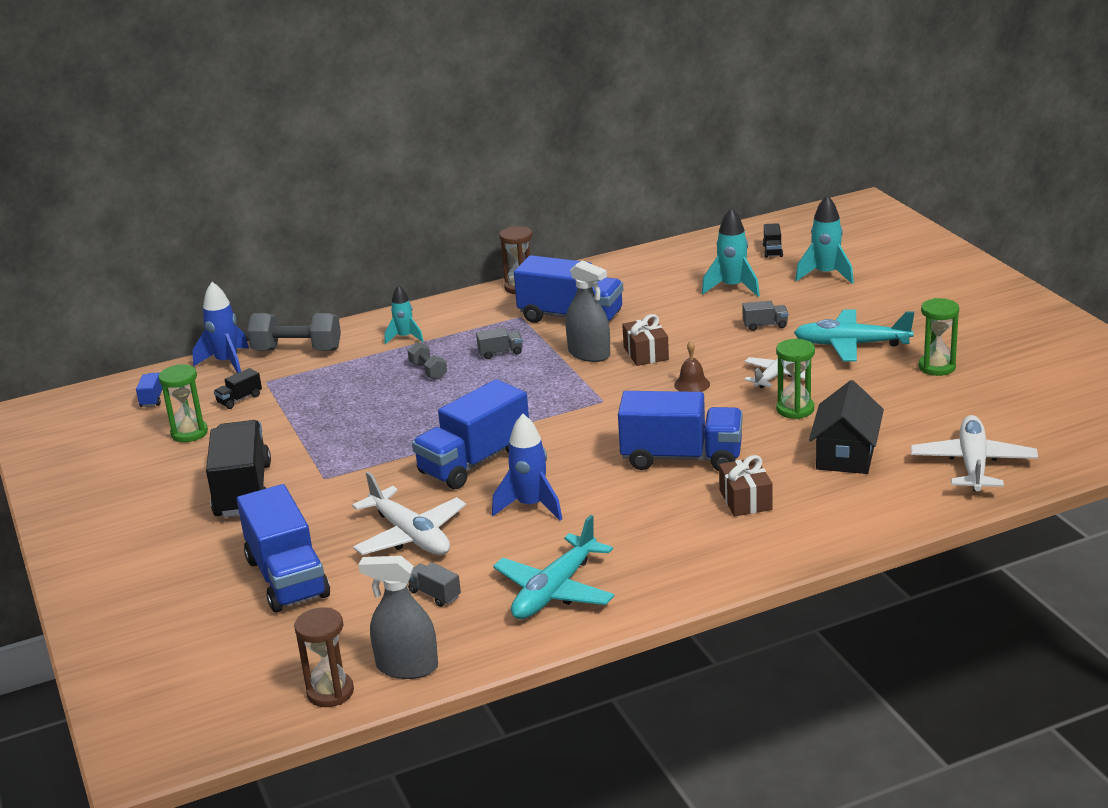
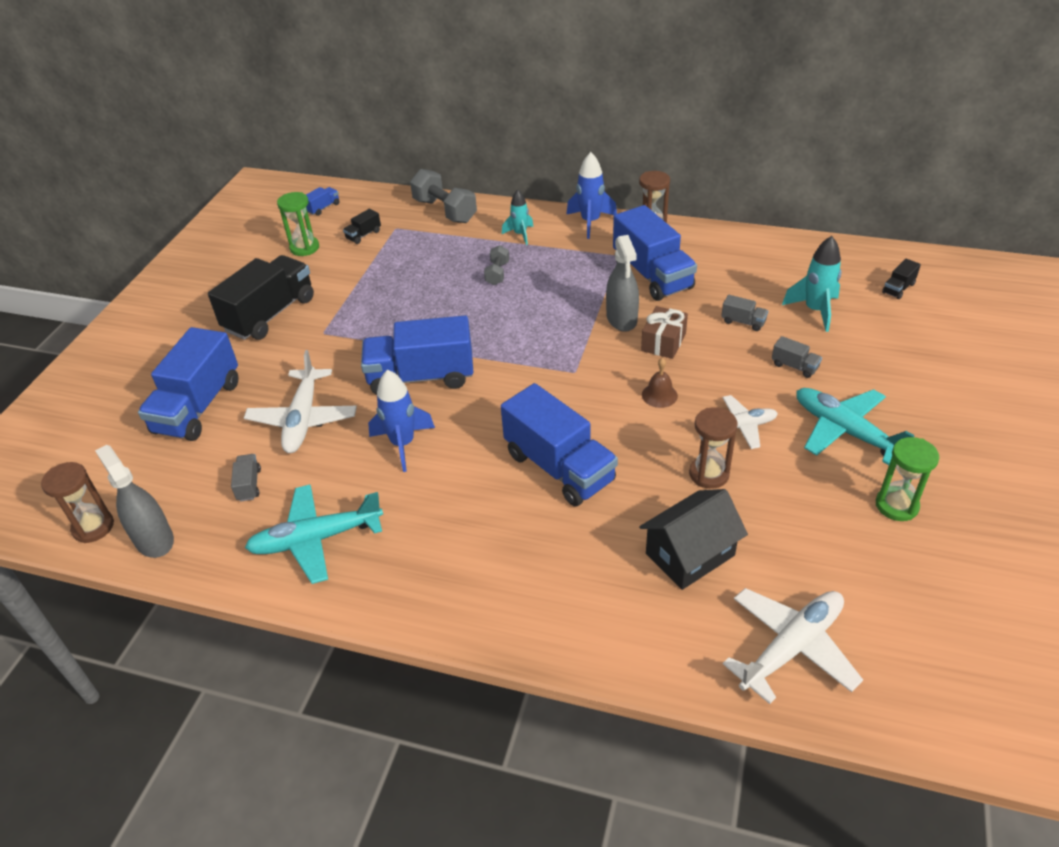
camera: 40 degrees right, 15 degrees up
blue rocket [192,282,249,373] -> blue rocket moved to [566,152,617,239]
black truck [214,368,262,409] -> black truck turned 45 degrees counterclockwise [343,209,381,244]
grey truck [476,328,523,359] -> grey truck moved to [721,295,768,331]
brown gift [719,455,773,516] -> none
green hourglass [776,339,815,419] -> brown hourglass [689,407,738,489]
turquoise rocket [795,195,854,284] -> none

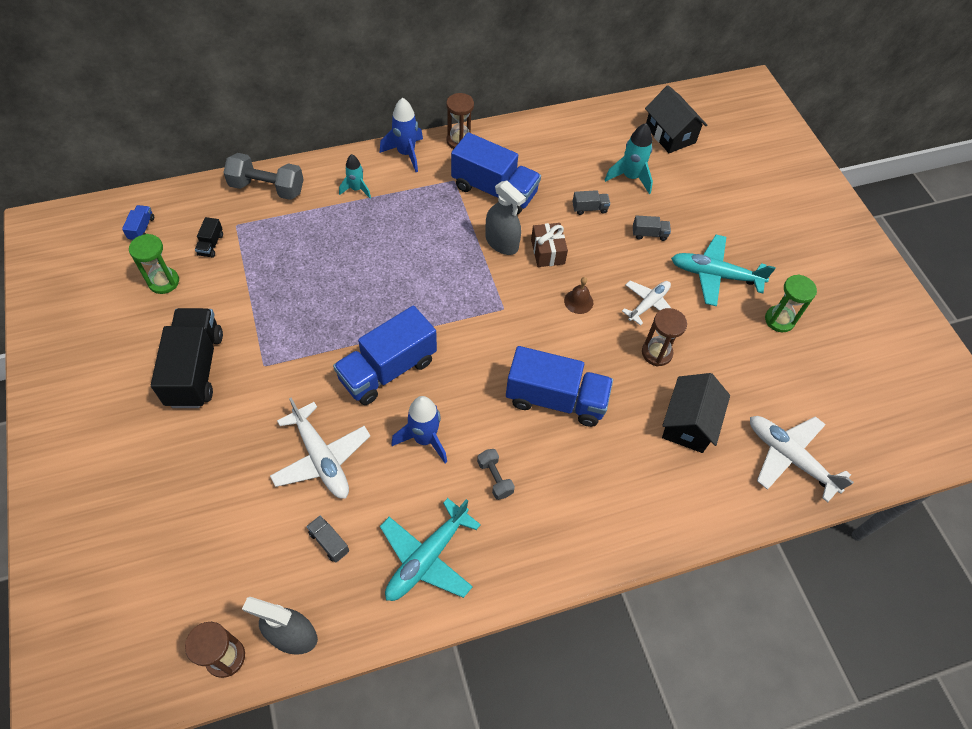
camera: 40 degrees left, 15 degrees up
blue truck [138,327,238,441] -> none
grey dumbbell [484,245,509,285] -> grey dumbbell moved to [477,449,515,500]
white plane [723,588,863,704] -> white plane turned 60 degrees counterclockwise [750,416,854,502]
black truck [882,259,921,299] -> black house [645,85,708,153]

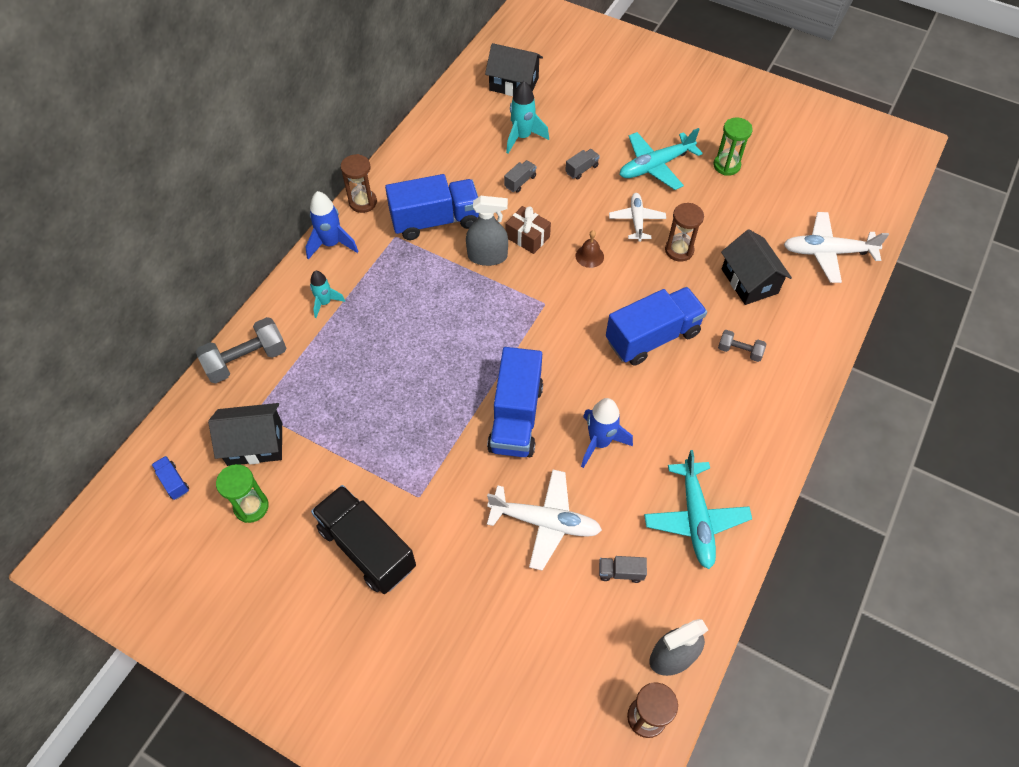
camera: 40 degrees left, 0 degrees up
black truck [195,217,223,258] -> black house [208,403,282,466]
grey dumbbell [477,449,515,500] -> grey dumbbell moved to [718,330,766,362]

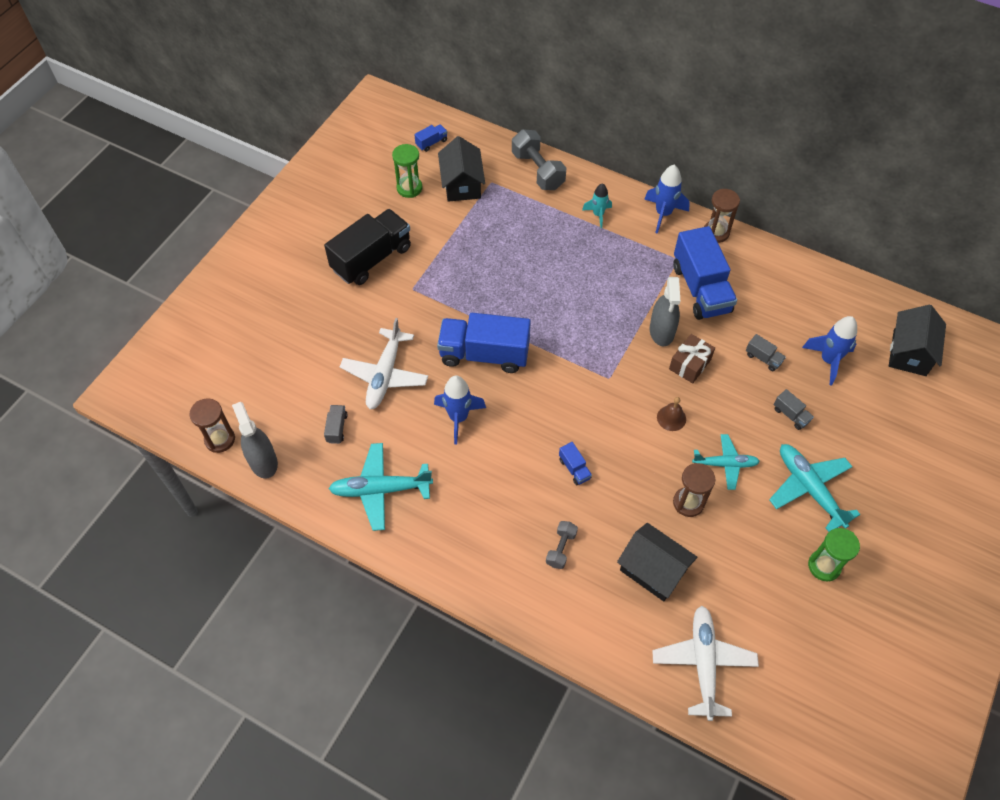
camera: 90 degrees right, 0 degrees up
turquoise rocket [506,81,549,153] -> blue rocket [802,316,857,385]
blue truck [606,287,707,366] -> blue truck [559,442,592,485], size x0.42
white plane [609,193,666,242] -> turquoise plane [692,434,760,490]
black house [721,229,792,305] -> black house turned 60 degrees clockwise [617,523,697,601]

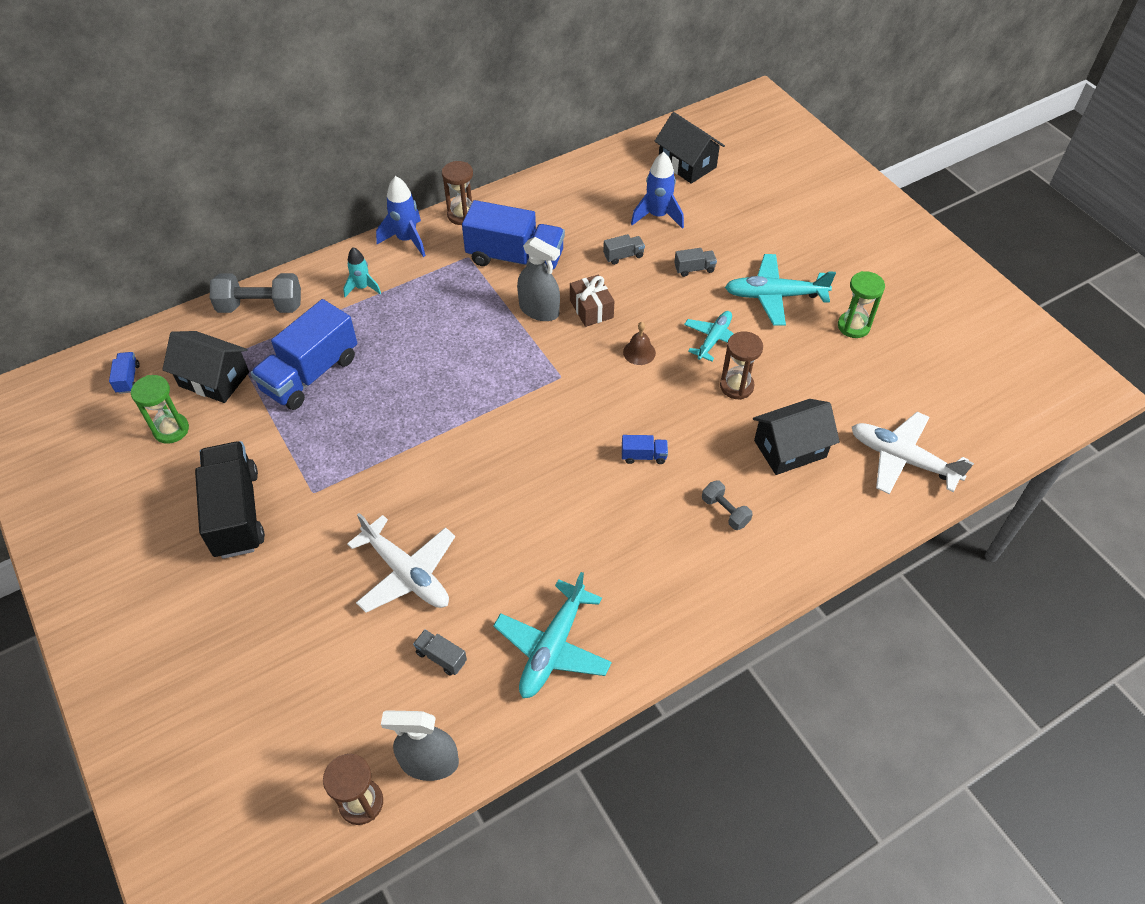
camera: 60 degrees left, 5 degrees down
blue rocket [434,376,486,445] -> none
blue truck [437,313,531,373] -> blue truck moved to [251,299,357,410]

